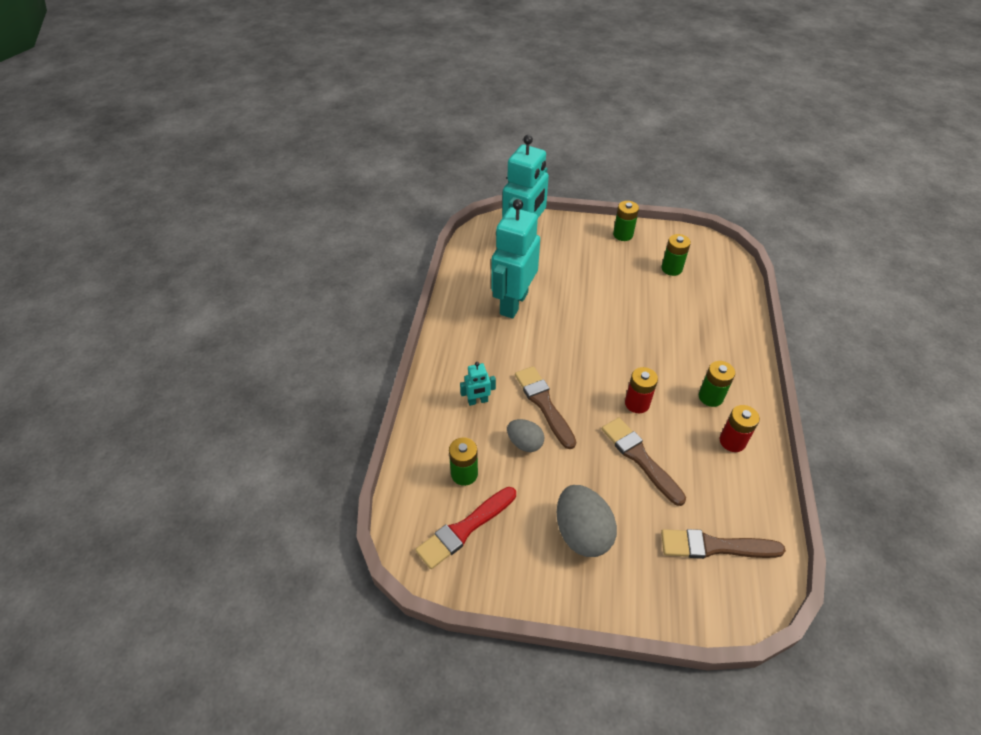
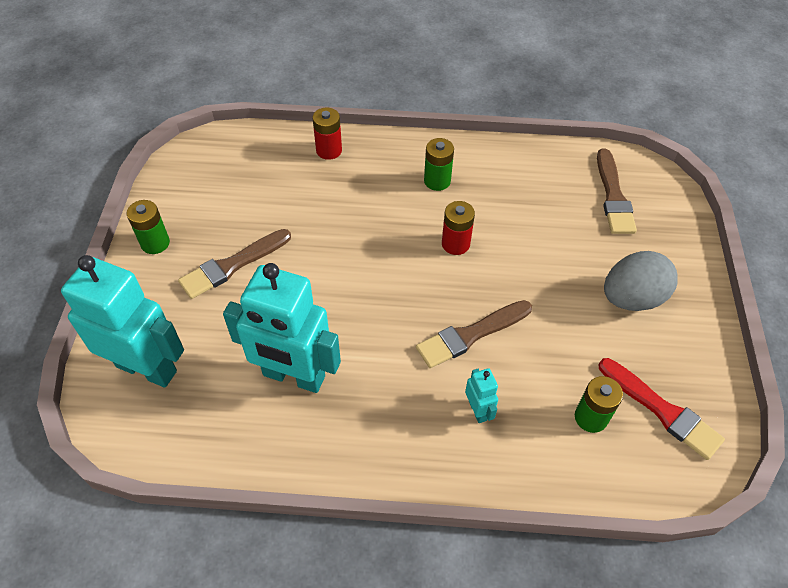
camera: 95 degrees left, 5 degrees up
grey egg [507,419,544,452] -> none
brown brush [602,417,686,506] -> brown brush moved to [178,229,291,299]
green battery [661,234,691,276] -> none
red battery [720,405,760,452] -> red battery moved to [312,107,342,160]

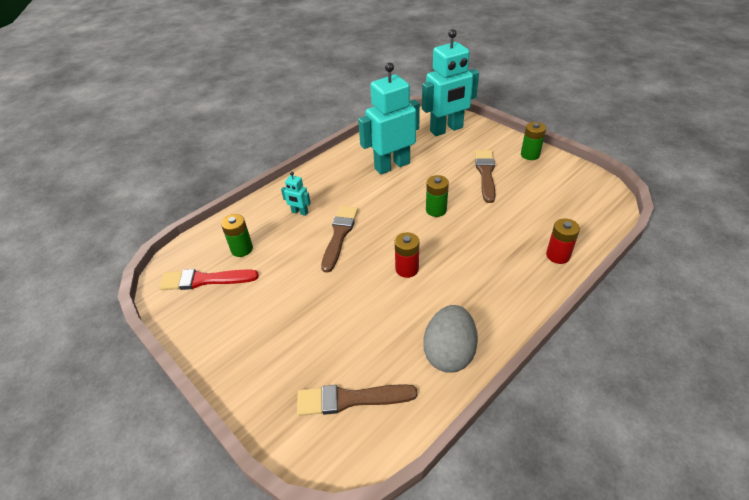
camera: 135 degrees right, 10 degrees down
green battery [424,138,454,191] -> green battery moved to [426,175,449,217]
brown brush [597,149,637,234] -> brown brush turned 45 degrees counterclockwise [297,384,418,416]
grey egg [604,251,678,311] -> grey egg moved to [423,305,478,373]

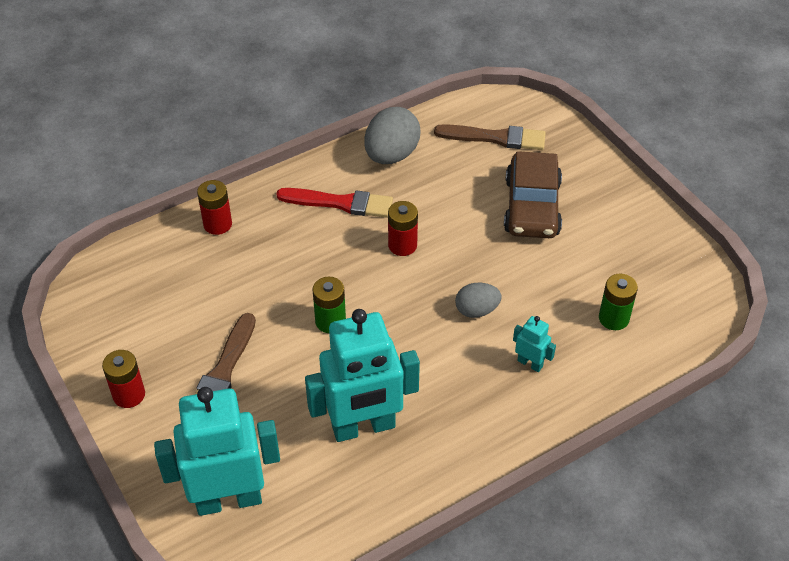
camera: 170 degrees left, 5 degrees up
red brush [159,269,259,290] -> red brush moved to [276,188,393,218]
brown brush [321,206,358,273] -> grey egg [455,283,502,318]
green battery [521,122,546,160] -> red battery [102,350,145,408]
none -> brown car [504,151,562,238]

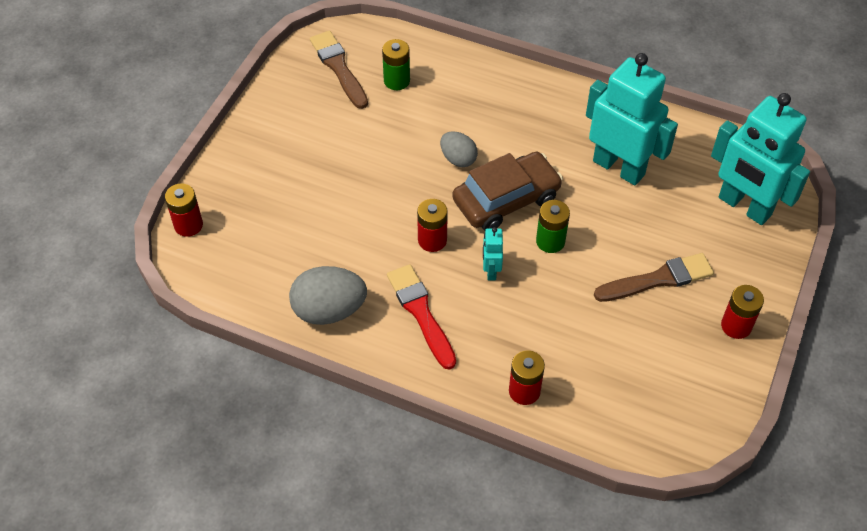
camera: 125 degrees left, 5 degrees up
brown brush [434,124,546,150] -> brown brush moved to [310,31,368,109]
brown car [504,151,562,238] -> brown car moved to [452,152,563,230]
turquoise robot [513,316,556,372] -> turquoise robot moved to [483,227,503,280]
none -> red battery [165,183,203,237]

